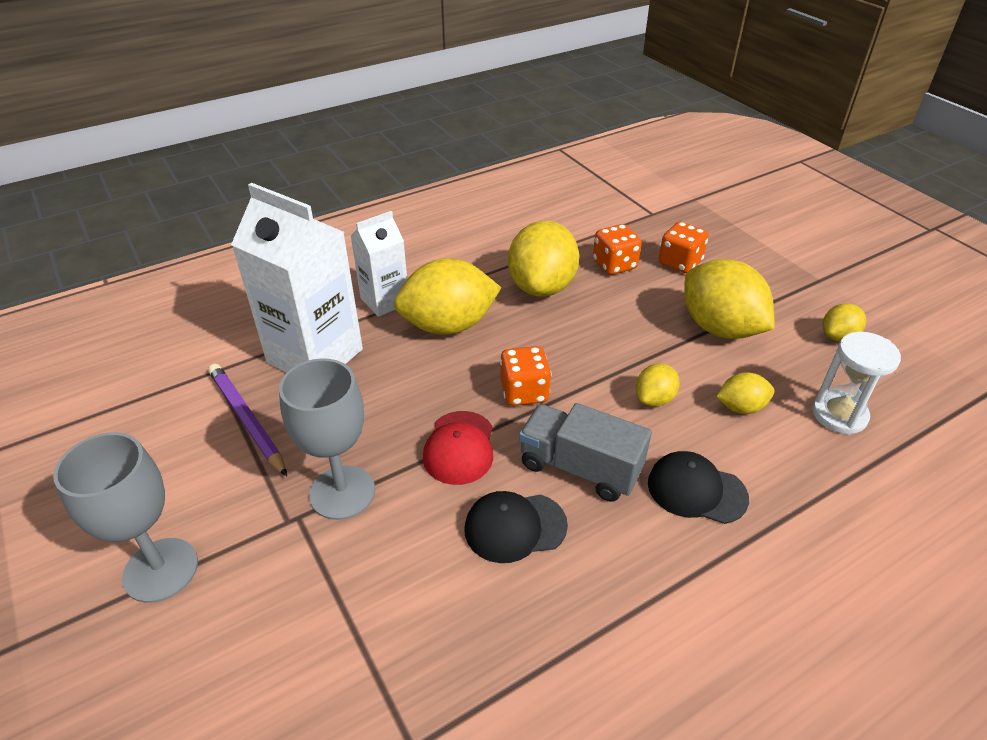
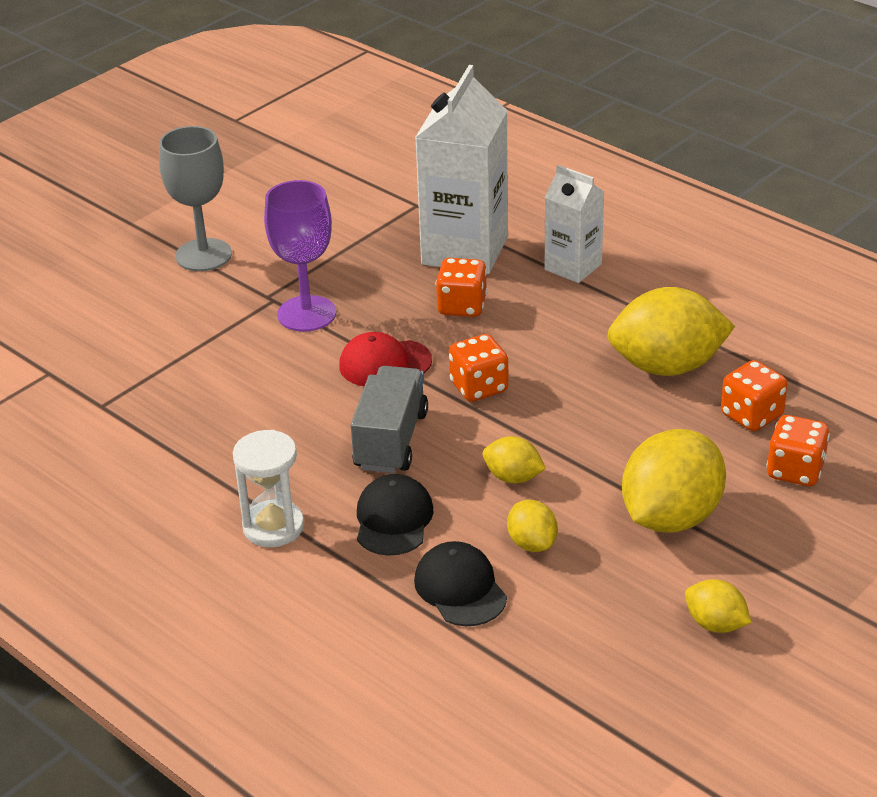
camera: 75 degrees right, 5 degrees down
purple pencil [208,364,287,476] -> none
grey goblet [279,358,375,520] -> purple goblet [264,180,336,332]
yellow lemon [394,258,501,335] -> none
black cap [465,491,568,563] -> black cap moved to [414,541,507,626]
white hourglass [812,332,901,435] -> white hourglass moved to [233,430,304,547]
none -> orange dice [436,258,487,317]

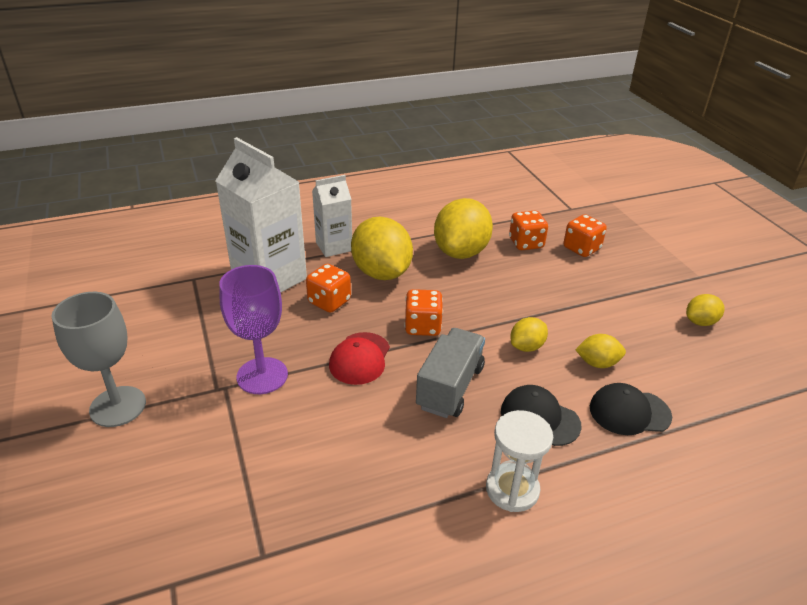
camera: 65 degrees left, 0 degrees up
grey truck [351,366,428,473] -> grey truck turned 75 degrees clockwise [416,328,485,418]
yellow lemon [622,429,726,533] -> yellow lemon moved to [351,217,413,280]

